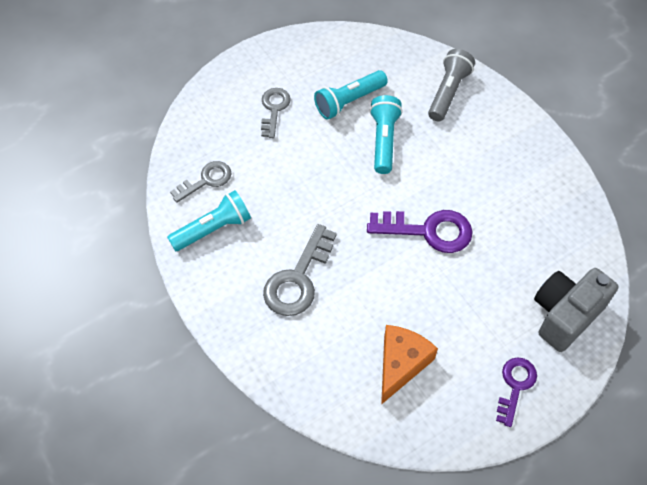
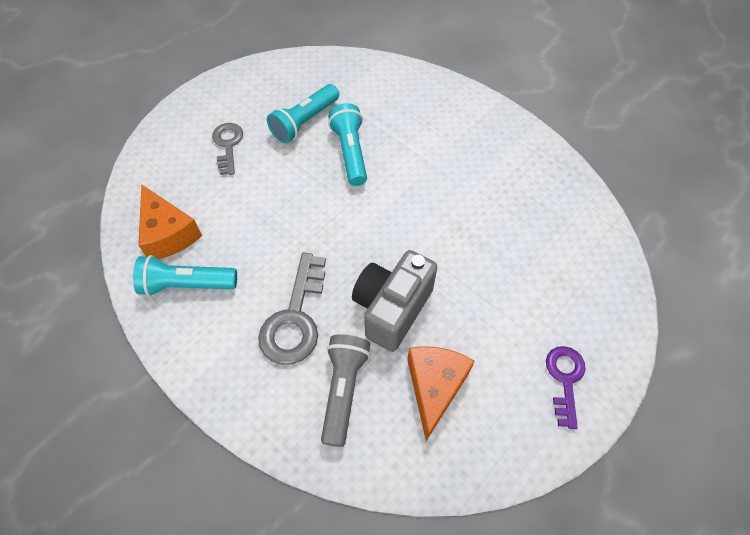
camera: 15 degrees left, 0 degrees up
turquoise flashlight [167,190,251,251] -> turquoise flashlight turned 135 degrees counterclockwise [133,255,237,296]
grey key [170,161,231,203] -> orange cheese [138,184,202,259]
purple key [367,210,473,253] -> none
grey flashlight [428,49,475,122] -> grey flashlight moved to [321,334,370,447]
grey camera [534,268,618,352] -> grey camera moved to [352,250,437,352]

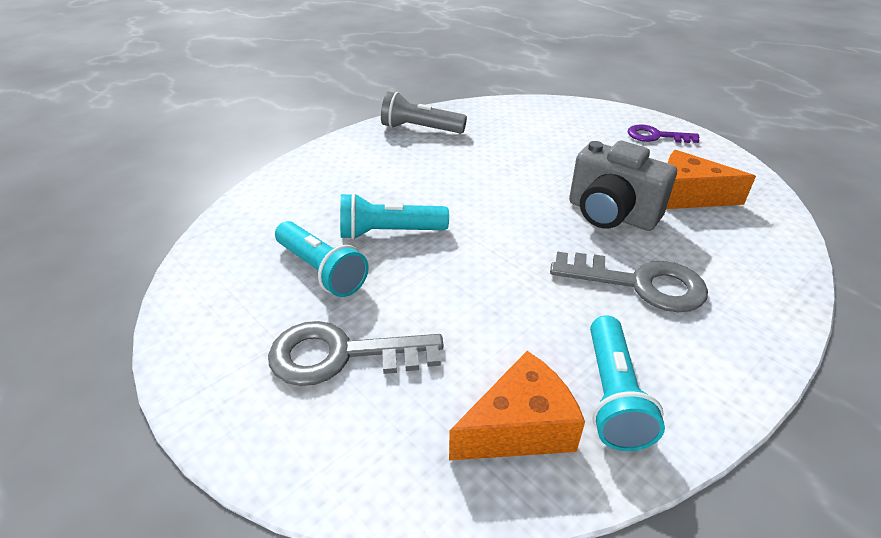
camera: 85 degrees left, 20 degrees down
grey key [212,123,243,175] -> grey key [268,321,443,386], size x1.56
grey flashlight [321,334,370,447] -> grey flashlight moved to [381,91,467,134]

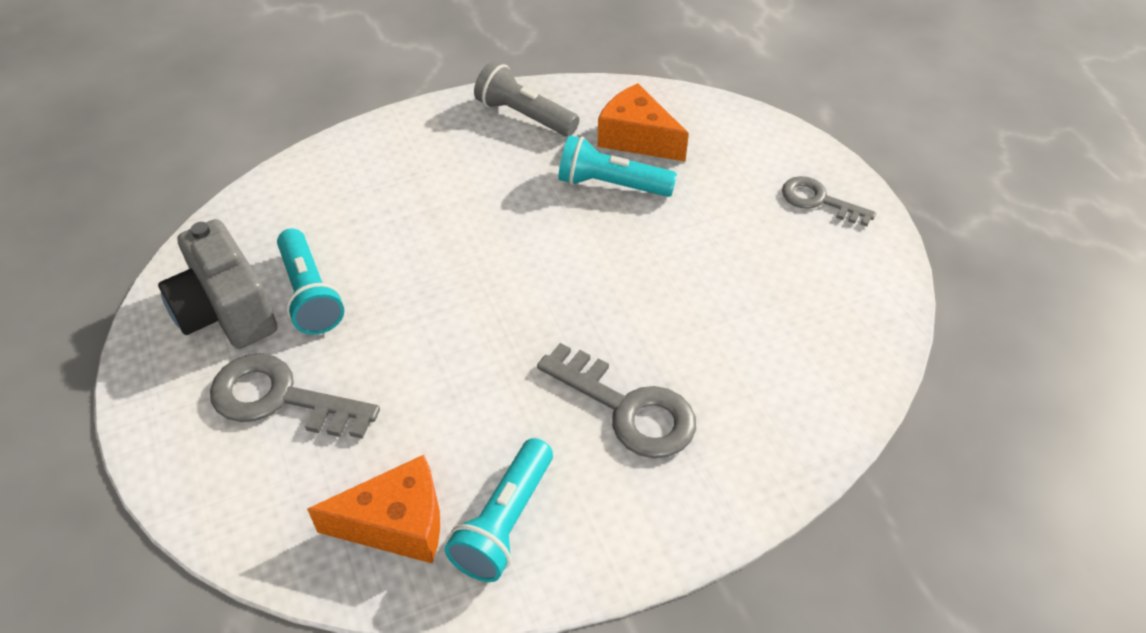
camera: 20 degrees right, 10 degrees up
turquoise flashlight [340,193,449,240] -> turquoise flashlight moved to [558,135,677,197]
grey camera [569,141,677,231] -> grey camera moved to [158,219,277,349]
purple key [628,124,700,143] -> grey key [782,176,876,226]
orange cheese [666,150,756,209] -> orange cheese moved to [597,83,689,162]

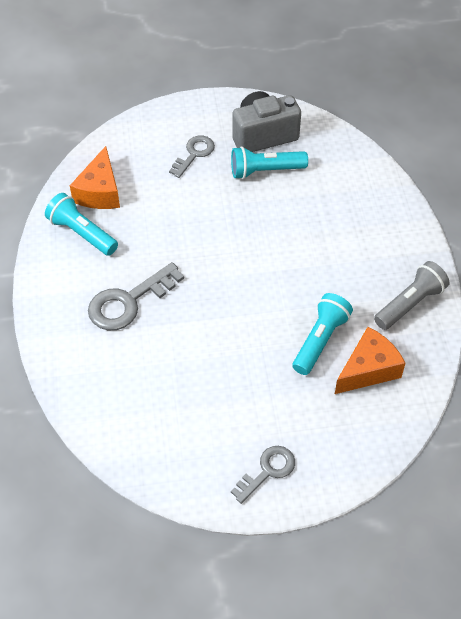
camera: 105 degrees right, 5 degrees up
grey key [210,353,380,439] -> grey key [169,136,215,178], size x0.64

